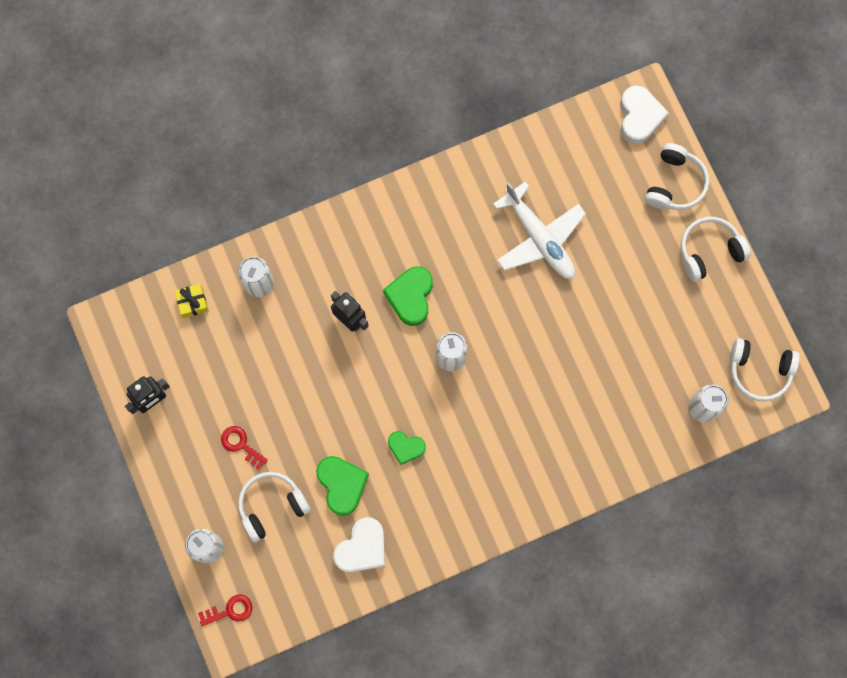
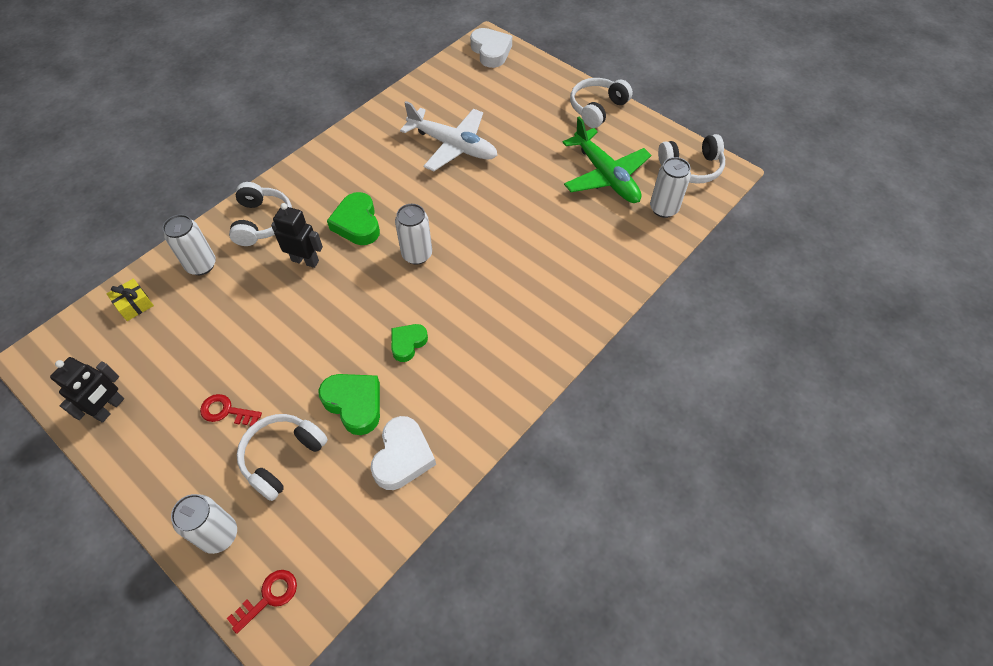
camera: 25 degrees left, 20 degrees down
green heart [388,431,426,465] -> green heart turned 135 degrees clockwise [391,324,428,362]
white headphones [645,143,709,210] -> white headphones moved to [229,182,292,246]
none -> green plane [562,116,651,203]

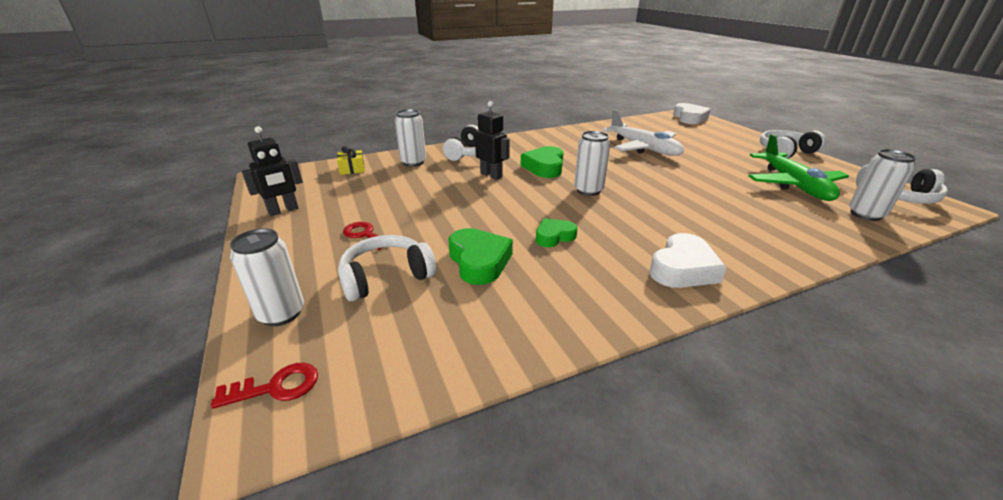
camera: 25 degrees right, 25 degrees down
white heart [370,416,436,490] -> white heart moved to [649,233,727,288]

